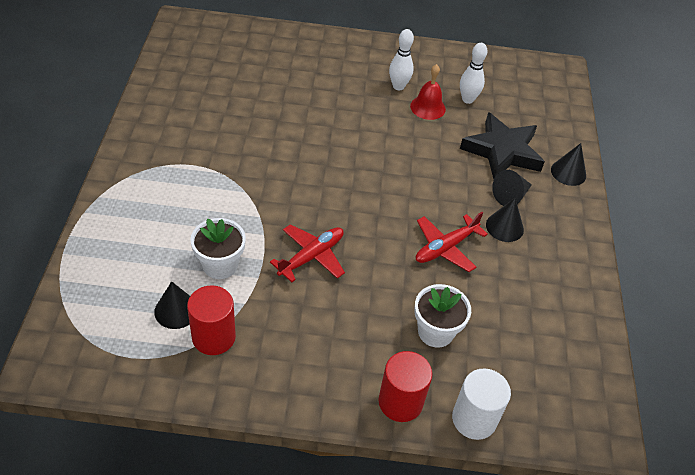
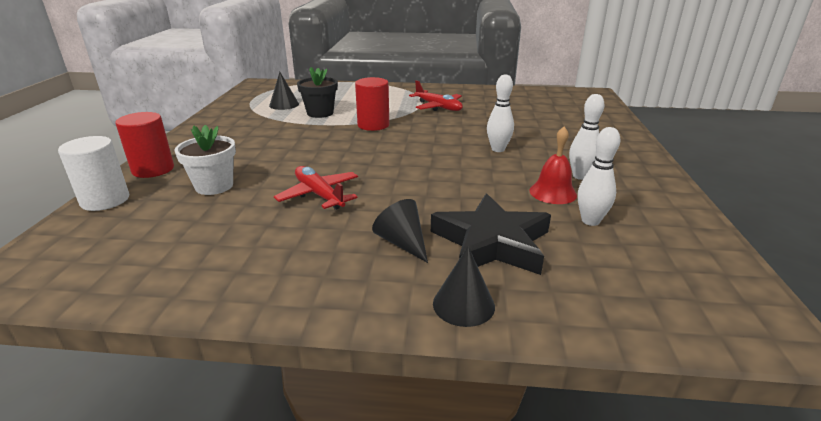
camera: 95 degrees right, 20 degrees down
red cylinder [187,285,236,355] -> red cylinder moved to [355,77,389,131]
white flower pot [190,218,246,279] -> black flower pot [297,67,338,118]
red plane [270,224,345,283] -> red plane moved to [409,80,463,111]
black cone [486,198,524,242] -> none
none -> white bowling pin [487,74,514,152]

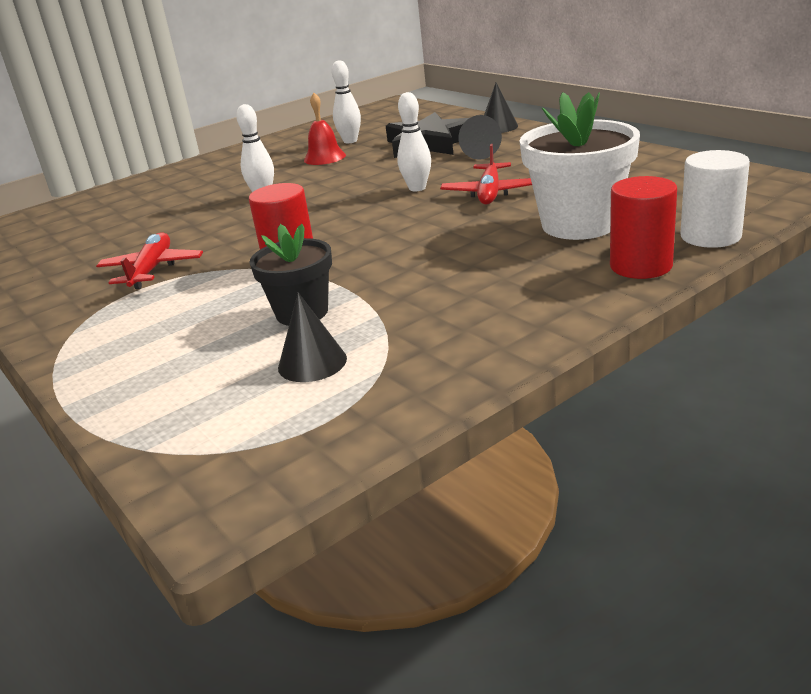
camera: 130 degrees left, 0 degrees up
white flower pot [175,125,236,195] -> white flower pot [519,92,640,240], size x1.60
white bowling pin [569,94,605,180] -> white bowling pin moved to [397,92,431,192]

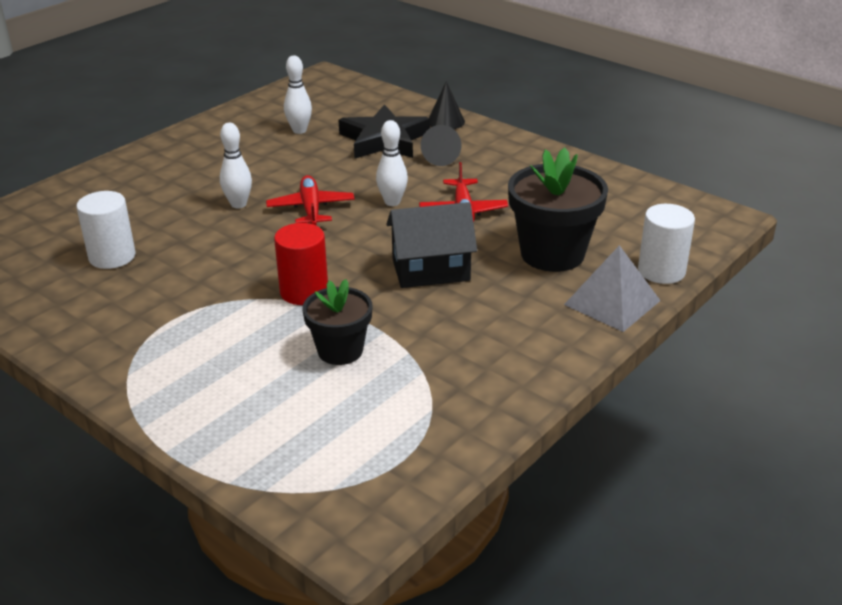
camera: 15 degrees left, 5 degrees up
red plane [96,232,203,289] -> red plane moved to [266,175,355,225]
black cone [278,292,347,382] -> none
red bell [304,93,346,165] -> none
white flower pot [519,92,640,240] -> black flower pot [508,148,608,272]
red cylinder [610,176,677,279] -> grey pyramid [564,245,661,332]
none -> white cylinder [76,191,136,269]
none -> black house [386,202,477,288]

